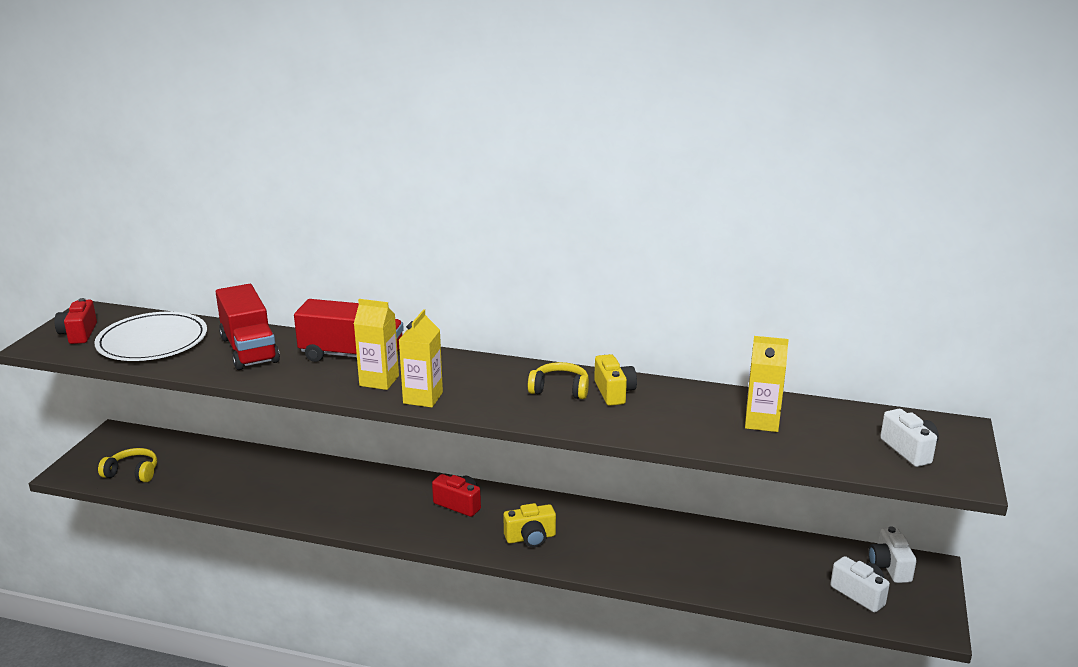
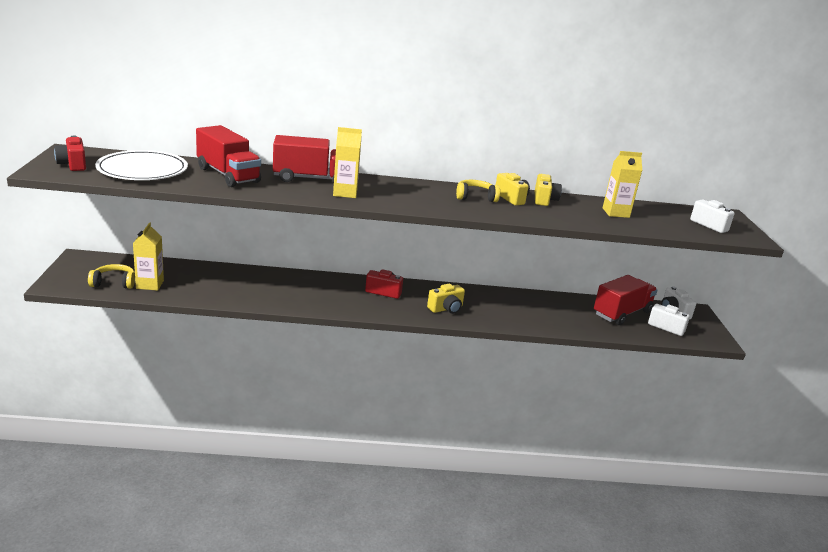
camera: 20 degrees left, 0 degrees up
yellow carton [399,309,443,408] -> yellow carton moved to [133,223,164,291]
none -> yellow camera [535,174,562,206]
none -> red truck [594,275,657,325]

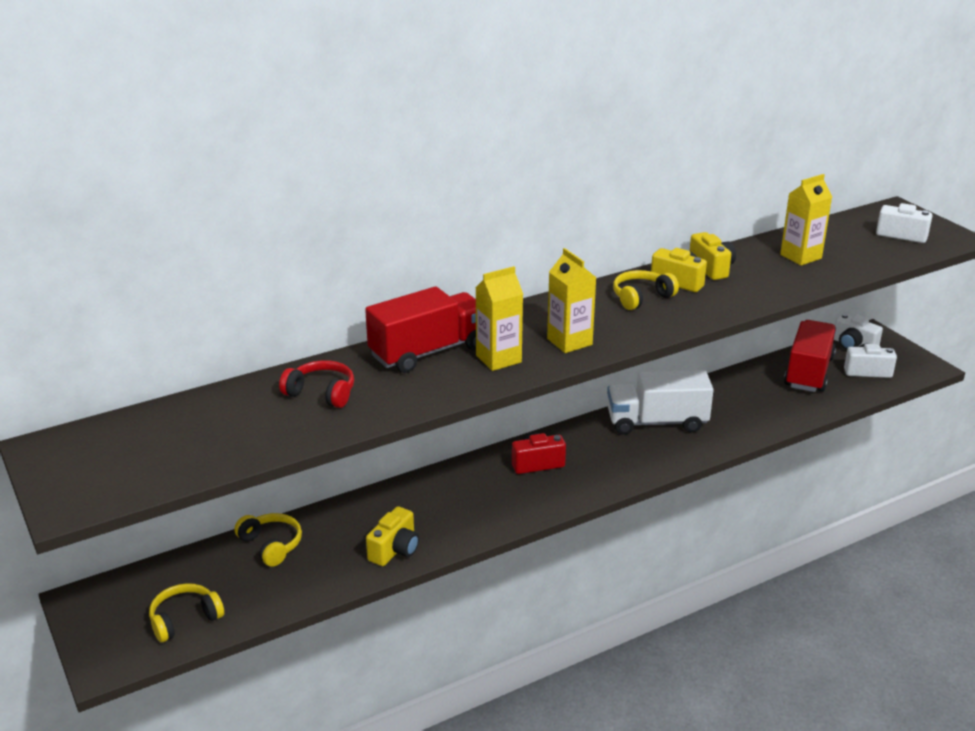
camera: 25 degrees left, 5 degrees up
red camera [54,135,86,171] -> none
white plate [95,150,188,180] -> none
yellow carton [133,223,164,291] -> yellow carton moved to [547,248,596,353]
red truck [196,125,261,187] -> red headphones [279,360,354,408]
yellow camera [427,284,465,314] -> yellow camera moved to [366,506,419,566]
none -> yellow headphones [234,513,302,567]
none -> white truck [607,370,714,435]

